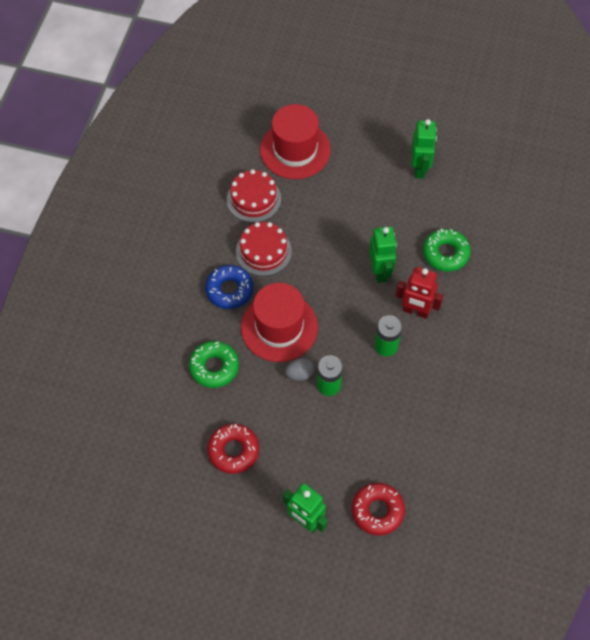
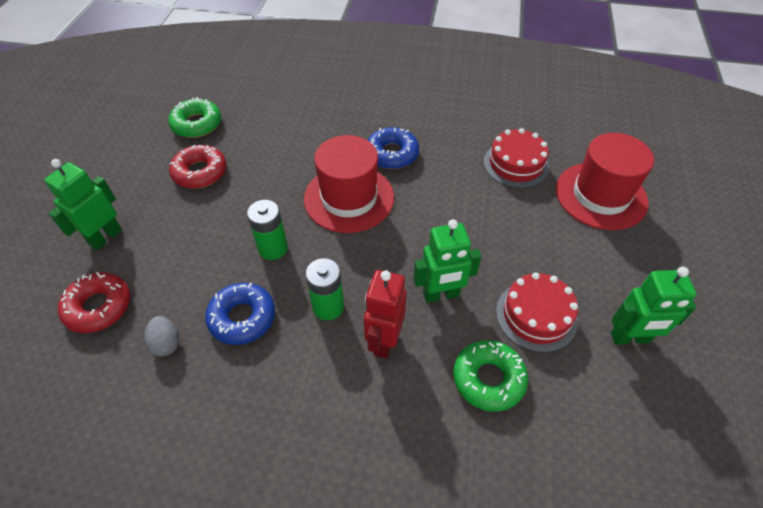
camera: 85 degrees right, 10 degrees down
green donut [189,341,239,388] -> green donut moved to [168,97,221,138]
red cake [236,222,292,276] -> red cake moved to [496,272,578,352]
grey egg [285,358,315,381] -> grey egg moved to [144,316,179,357]
none -> blue donut [205,282,275,345]

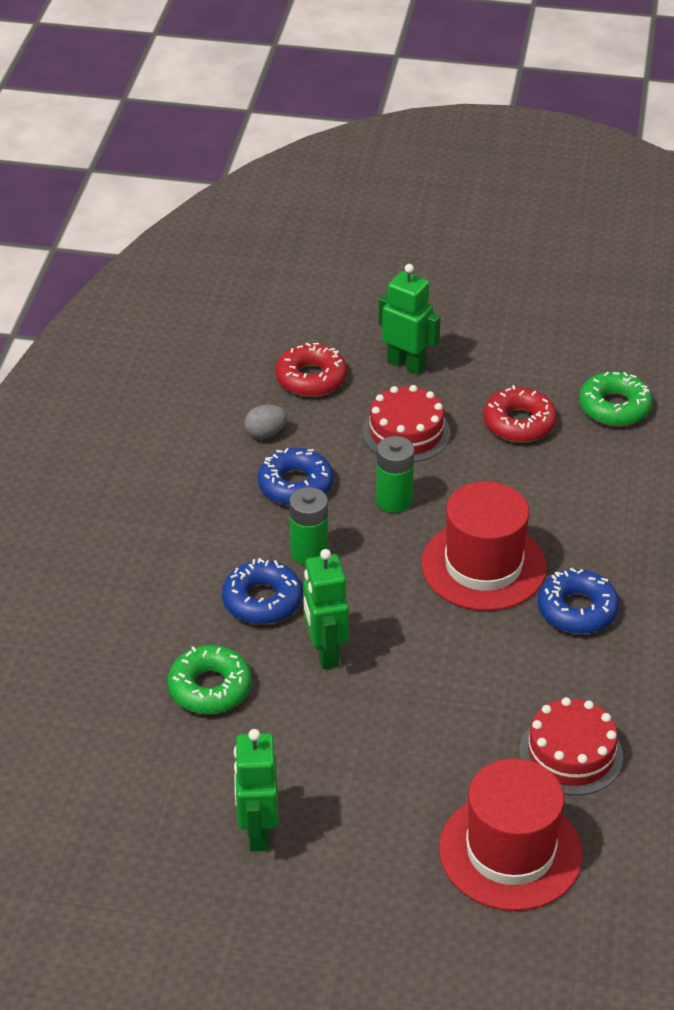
camera: 90 degrees right, 10 degrees down
red robot [364,270,407,359] -> blue donut [222,558,303,624]
red cake [496,272,578,352] -> red cake moved to [363,385,450,462]

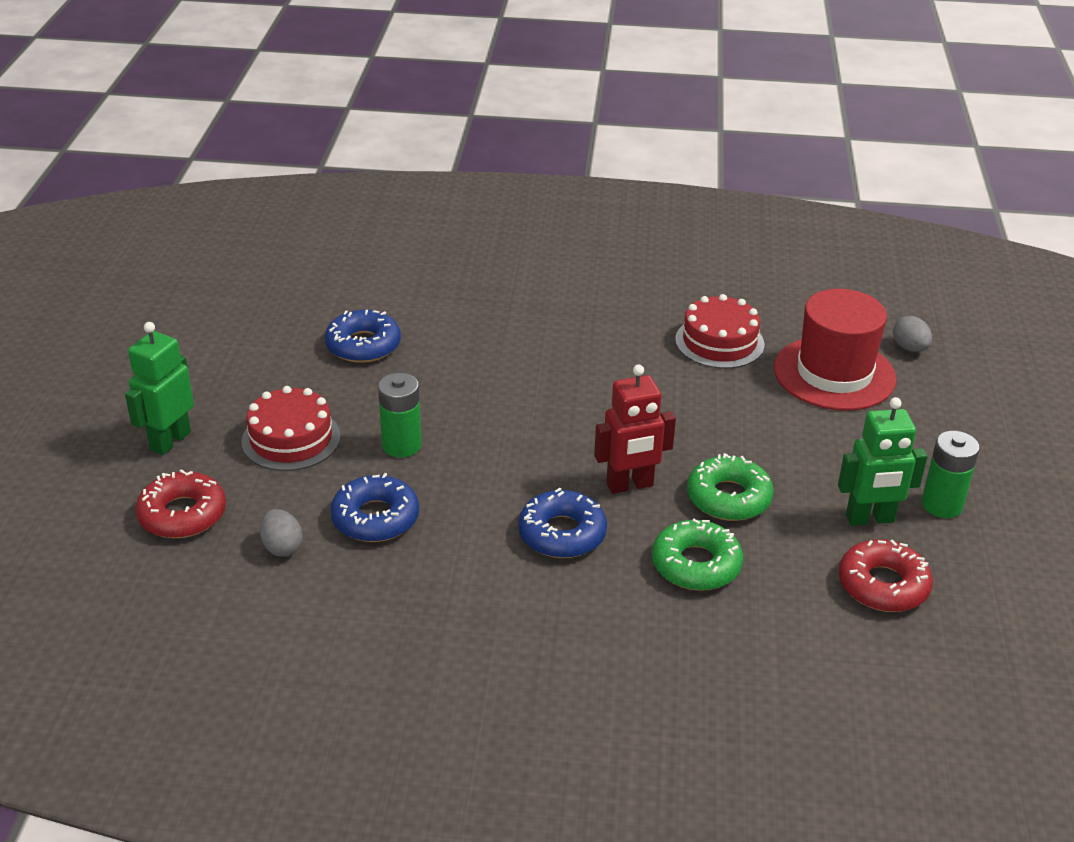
camera: 95 degrees left, 5 degrees down
green battery [289,487,328,565] -> green battery moved to [922,431,980,518]
green robot [303,549,349,669] -> red robot [594,364,676,494]
red hat [421,481,547,611] -> none
red donut [483,385,557,443] -> red donut moved to [839,539,933,612]
blue donut [538,568,619,634] -> blue donut moved to [325,310,401,363]
green donut [579,372,653,426] -> green donut moved to [687,453,774,521]
none -> grey egg [893,316,932,352]

